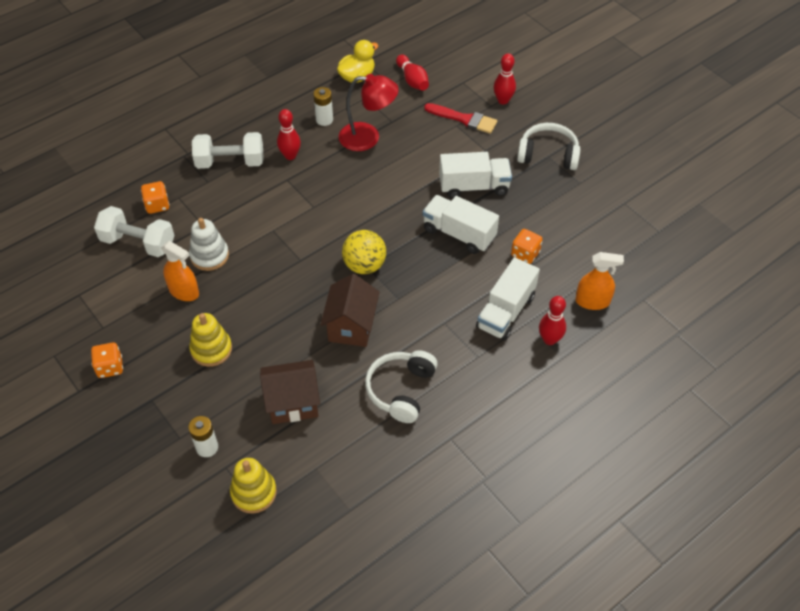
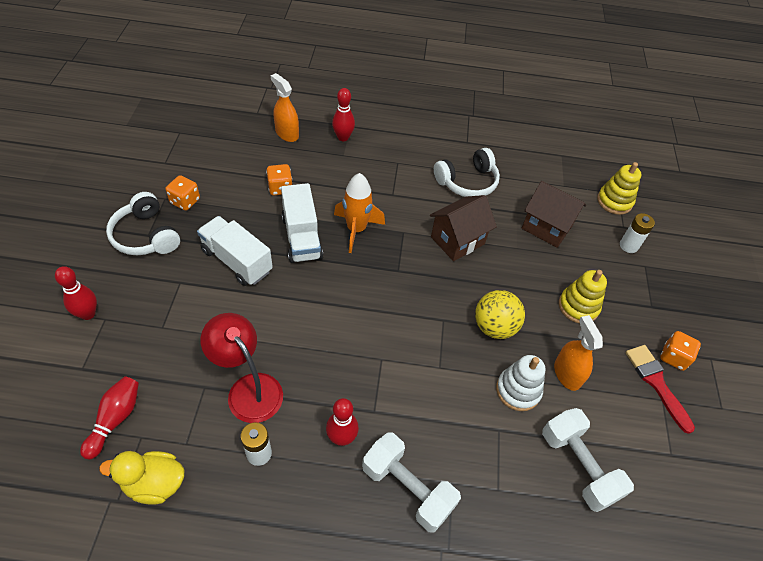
camera: 140 degrees left, 0 degrees up
orange dice [141,181,169,214] -> orange dice moved to [165,175,200,211]
yellow ball [342,230,386,274] -> yellow ball moved to [475,290,525,339]
red brush [424,103,497,134] -> red brush moved to [625,345,695,434]
white truck [476,257,540,341] -> none
none -> orange rocket [334,173,385,253]

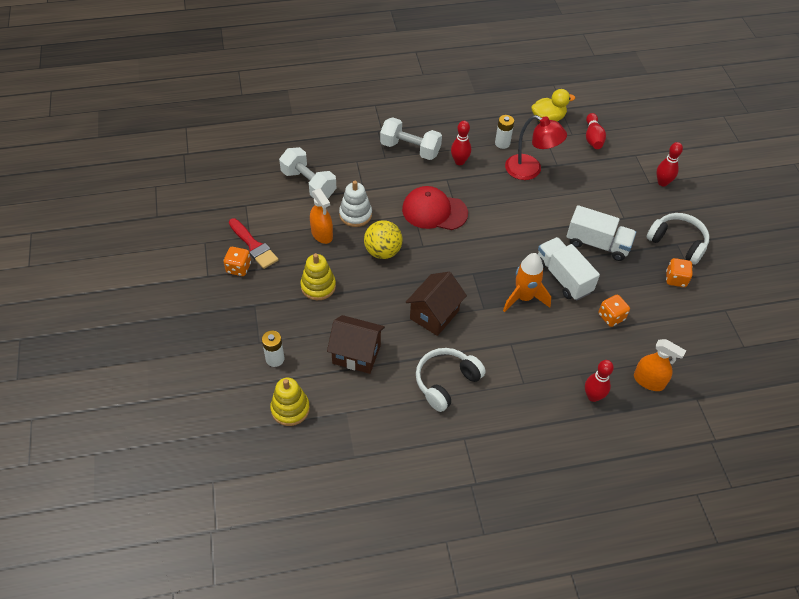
camera: 165 degrees right, 0 degrees up
none -> red cap [402,186,468,230]

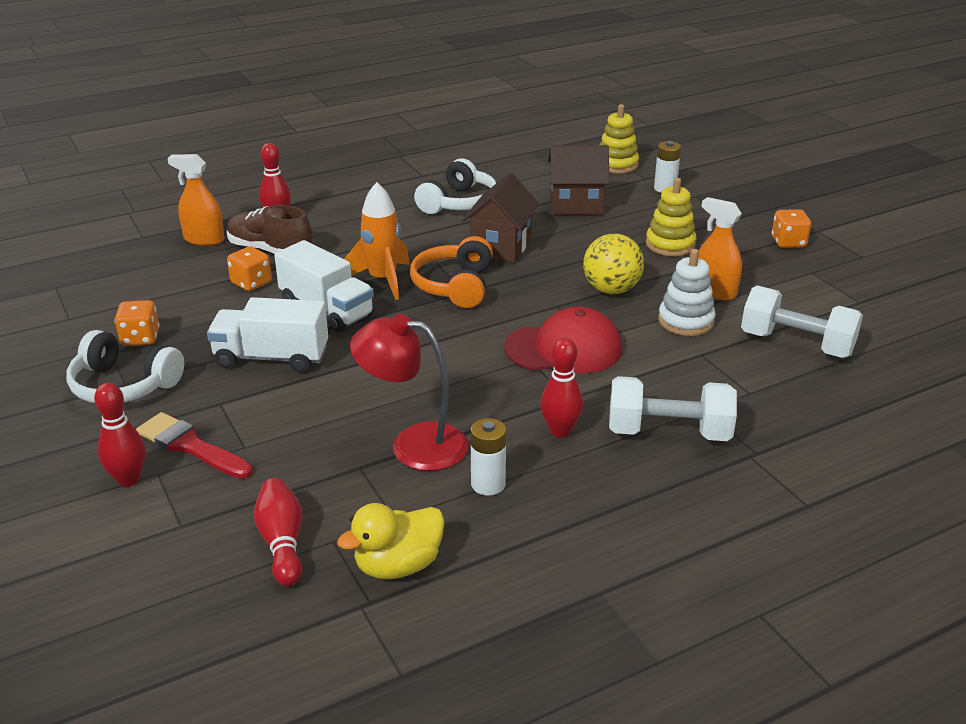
camera: 165 degrees right, 20 degrees down
red brush [229,218,278,269] -> red brush moved to [136,412,253,479]
none -> brown shoe [227,205,312,254]
none -> orange headphones [410,236,493,308]

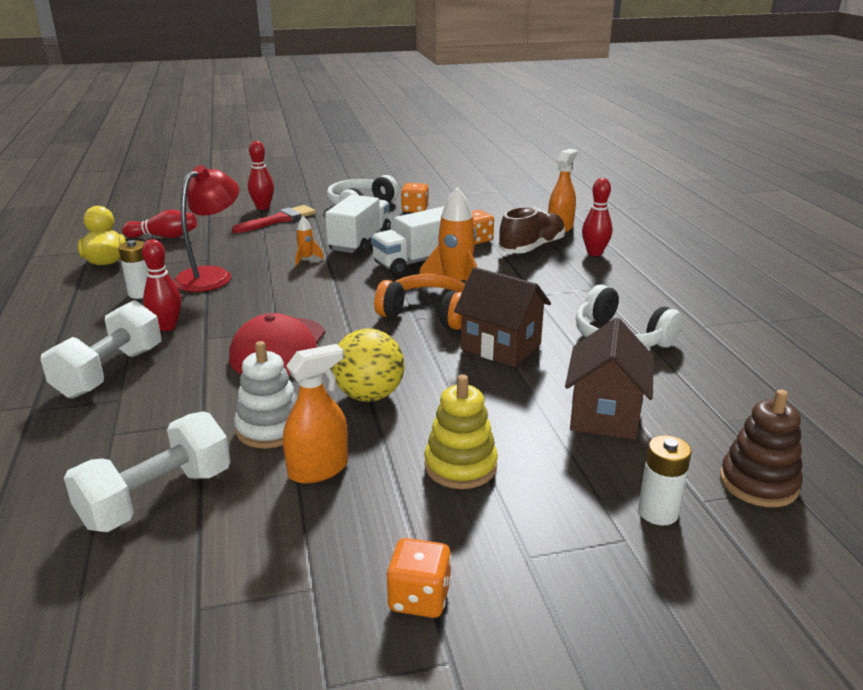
camera: 105 degrees right, 5 degrees down
yellow stacking toy [599,104,639,174] -> brown stacking toy [720,390,803,507]
none -> orange rocket [296,216,324,266]

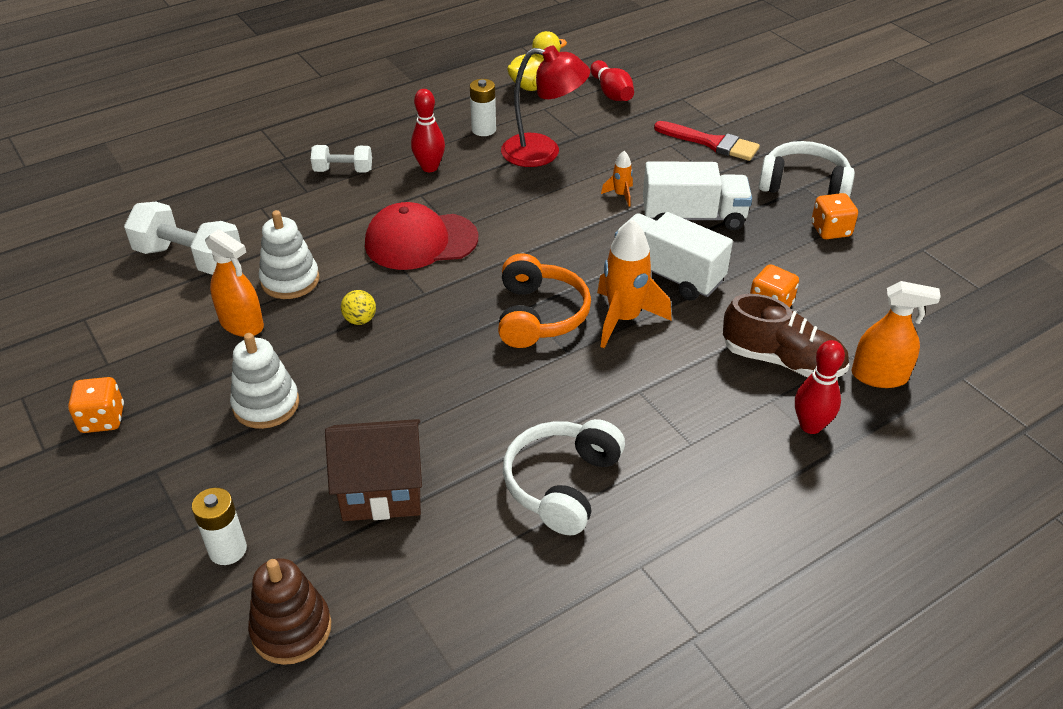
camera: 70 degrees right, 15 degrees up
white dumbbell [41,300,161,399] -> white dumbbell [311,145,372,172], size x0.59
red bowling pin [248,141,274,210] -> none
yellow ball [332,329,404,402] -> yellow ball [341,290,376,325], size x0.51
yellow stacking toy [424,374,498,489] -> white stacking toy [230,333,299,429]
brown house [454,267,551,367] -> none

